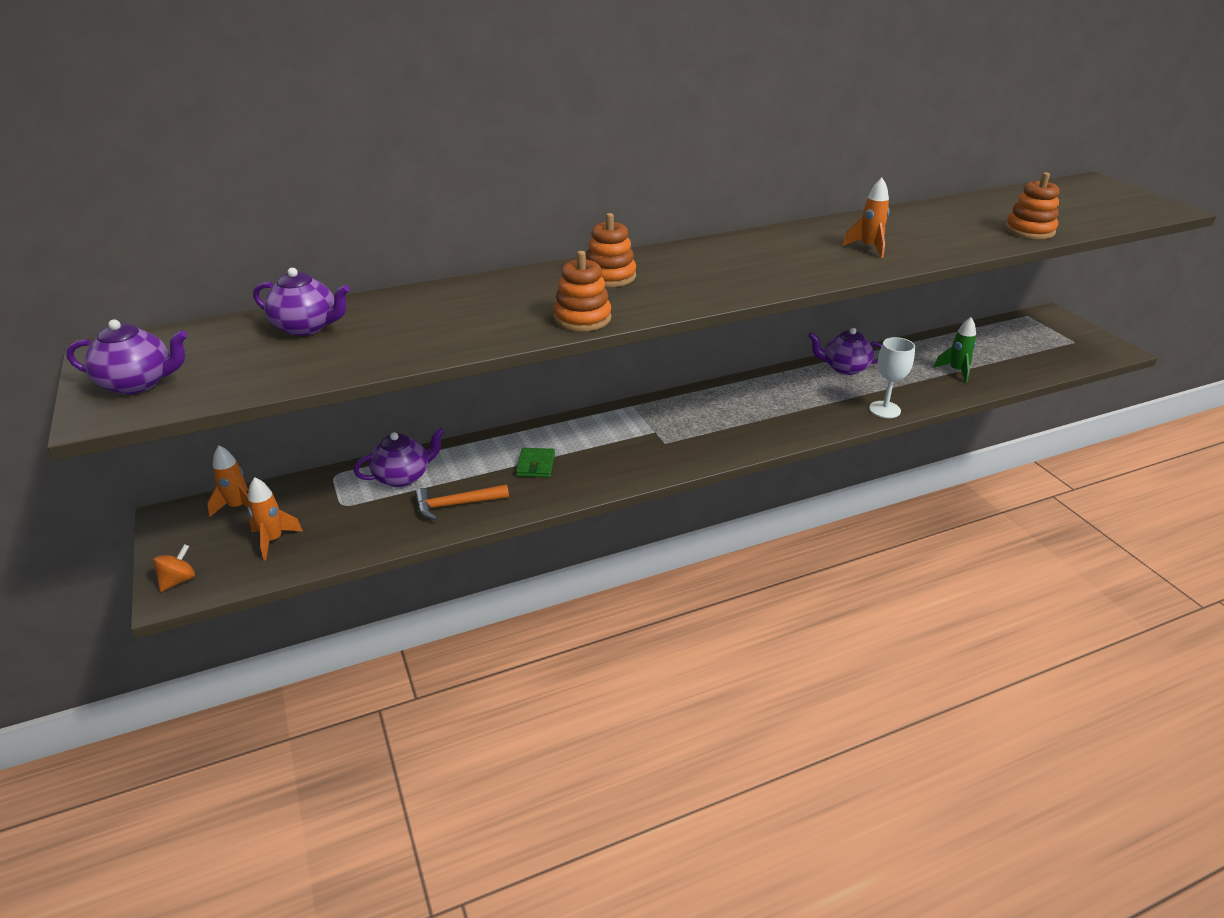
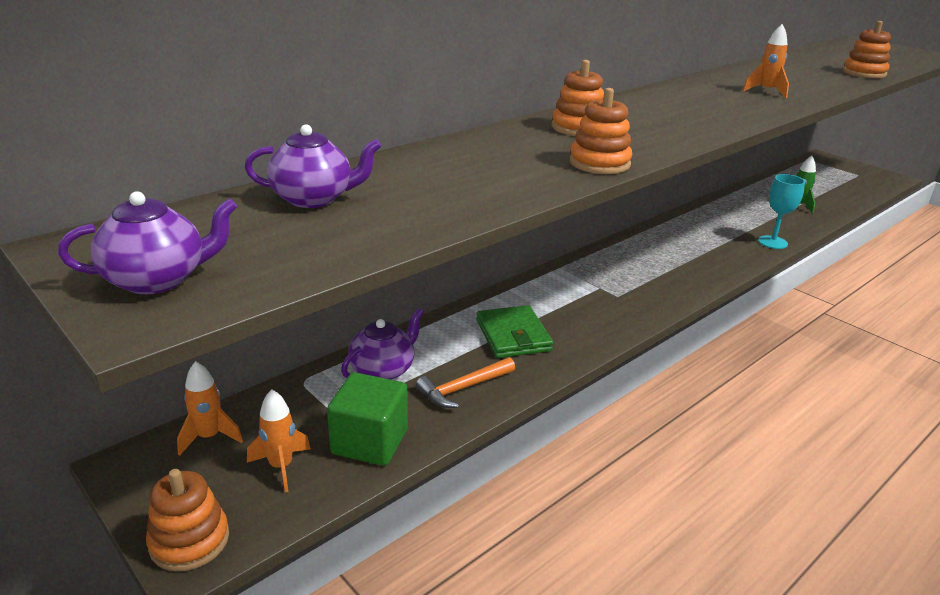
camera: 20 degrees left, 5 degrees down
orange spinning top [153,544,195,592] -> orange stacking toy [146,469,229,571]
green wallet [516,448,555,477] -> green wallet [476,305,553,358], size x1.62
purple teapot [808,328,882,375] -> none
white goblet [869,337,915,418] -> turquoise goblet [758,174,805,249]
none -> green cube [327,372,408,466]

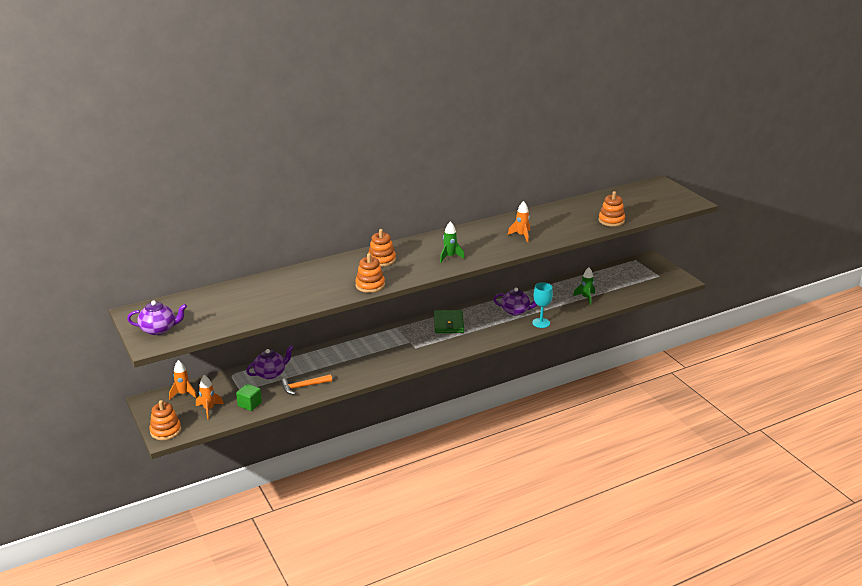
camera: 15 degrees right, 0 degrees up
purple teapot [245,124,381,208] -> purple teapot moved to [494,288,537,316]
green cube [327,372,408,466] -> green cube [236,384,262,411], size x0.65
green wallet [476,305,553,358] -> green wallet moved to [434,310,464,333]
none -> green rocket [440,221,465,263]

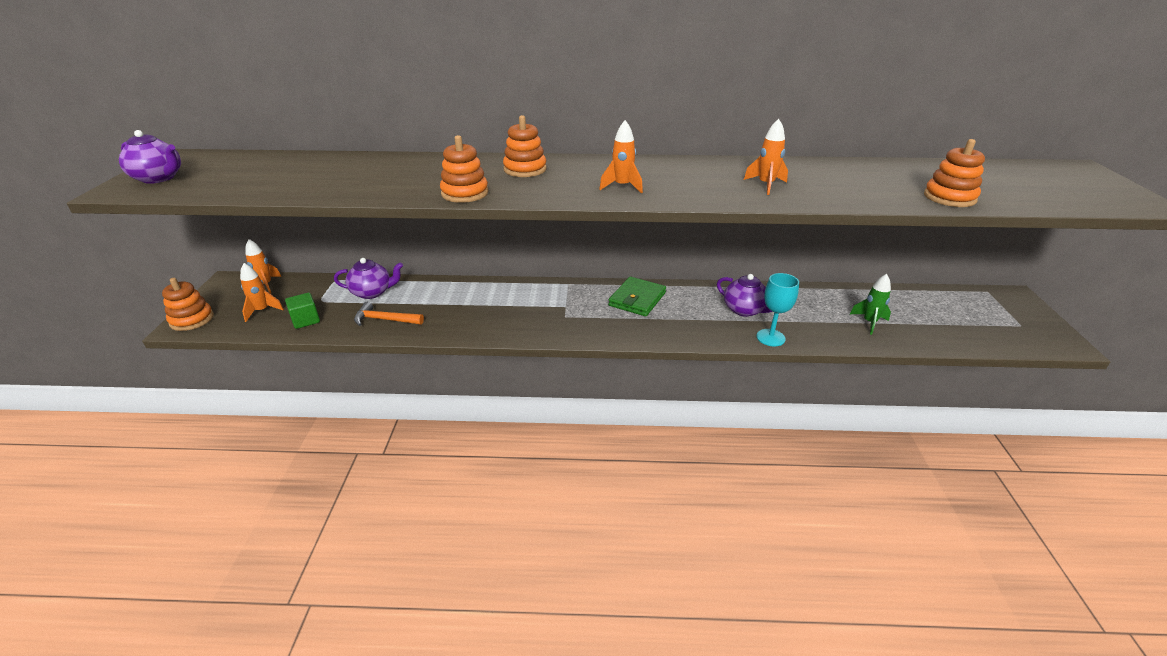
camera: 30 degrees right, 5 degrees up
green rocket [440,221,465,263] -> orange rocket [599,120,643,194]

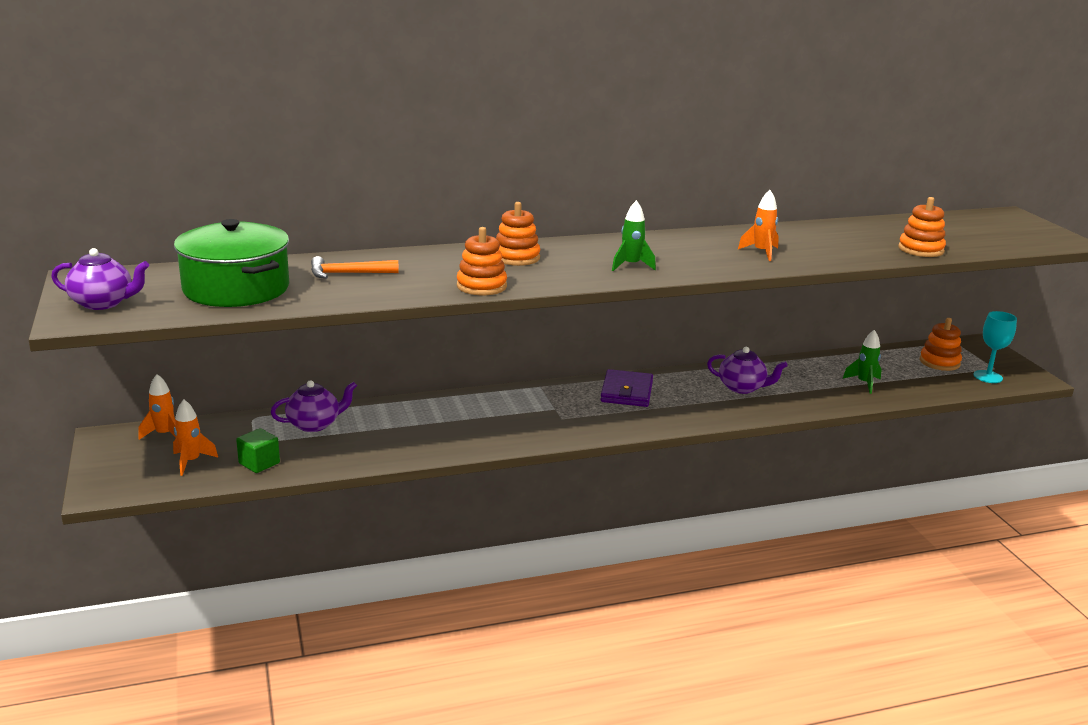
camera: 20 degrees left, 10 degrees down
orange stacking toy [162,278,214,331] -> orange stacking toy moved to [920,318,962,371]
orange hammer [354,302,424,326] -> orange hammer moved to [311,256,399,279]
orange rocket [599,120,643,194] -> green rocket [612,200,656,271]
green wallet [608,277,666,316] -> purple wallet [600,369,653,407]
turquoise goblet [756,273,799,346] -> turquoise goblet moved to [973,311,1017,383]
none -> green pot [174,219,289,307]

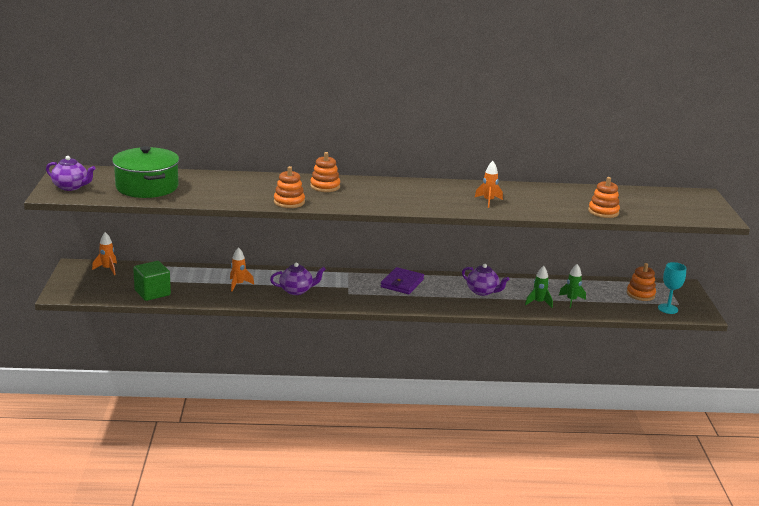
camera: 15 degrees right, 0 degrees up
orange rocket [173,399,218,476] -> orange rocket moved to [230,247,254,291]
green cube [236,428,280,473] -> green cube [133,261,171,301], size x1.54
purple teapot [271,380,357,432] -> purple teapot moved to [270,263,326,295]
orange hammer [311,256,399,279] -> none
green rocket [612,200,656,271] -> green rocket moved to [525,266,553,308]

